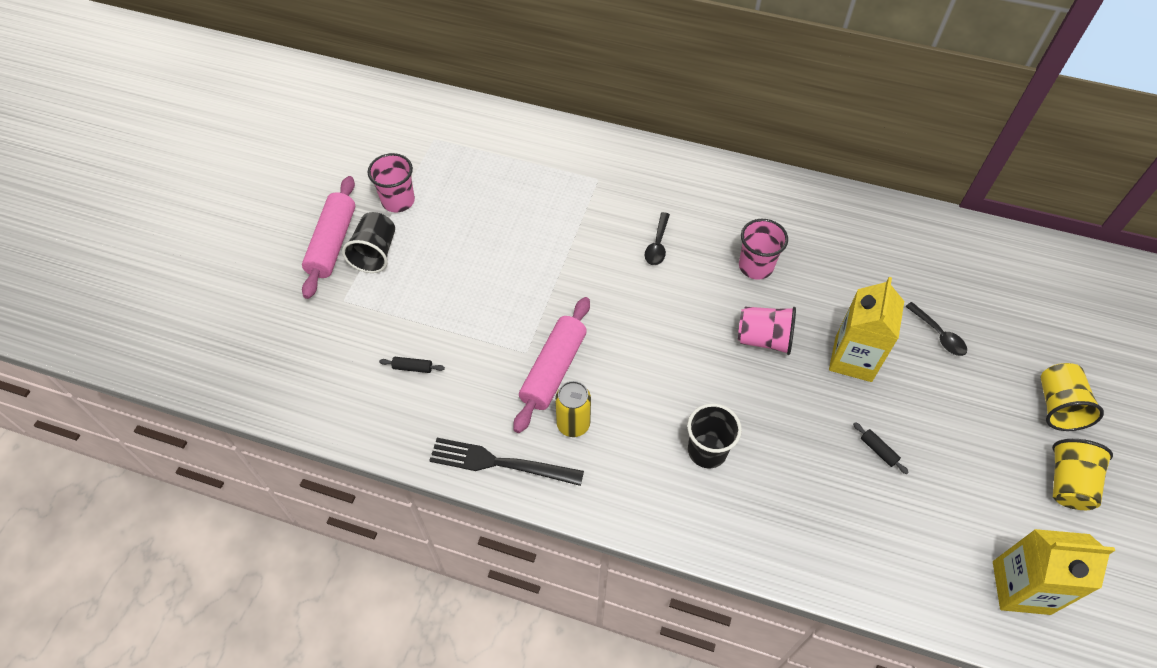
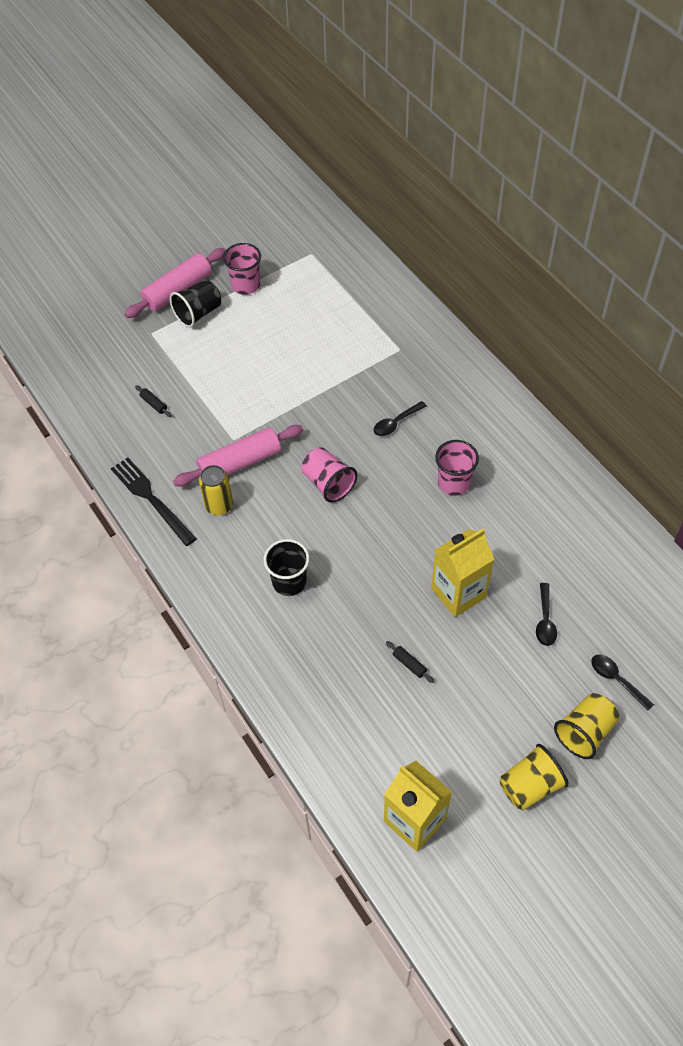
camera: 40 degrees right, 0 degrees up
pink cup [738,307,796,355] -> pink cup moved to [301,447,357,503]
black rolling pin [853,422,909,474] -> black rolling pin turned 45 degrees counterclockwise [386,641,434,683]
none -> black spoon [591,654,654,711]

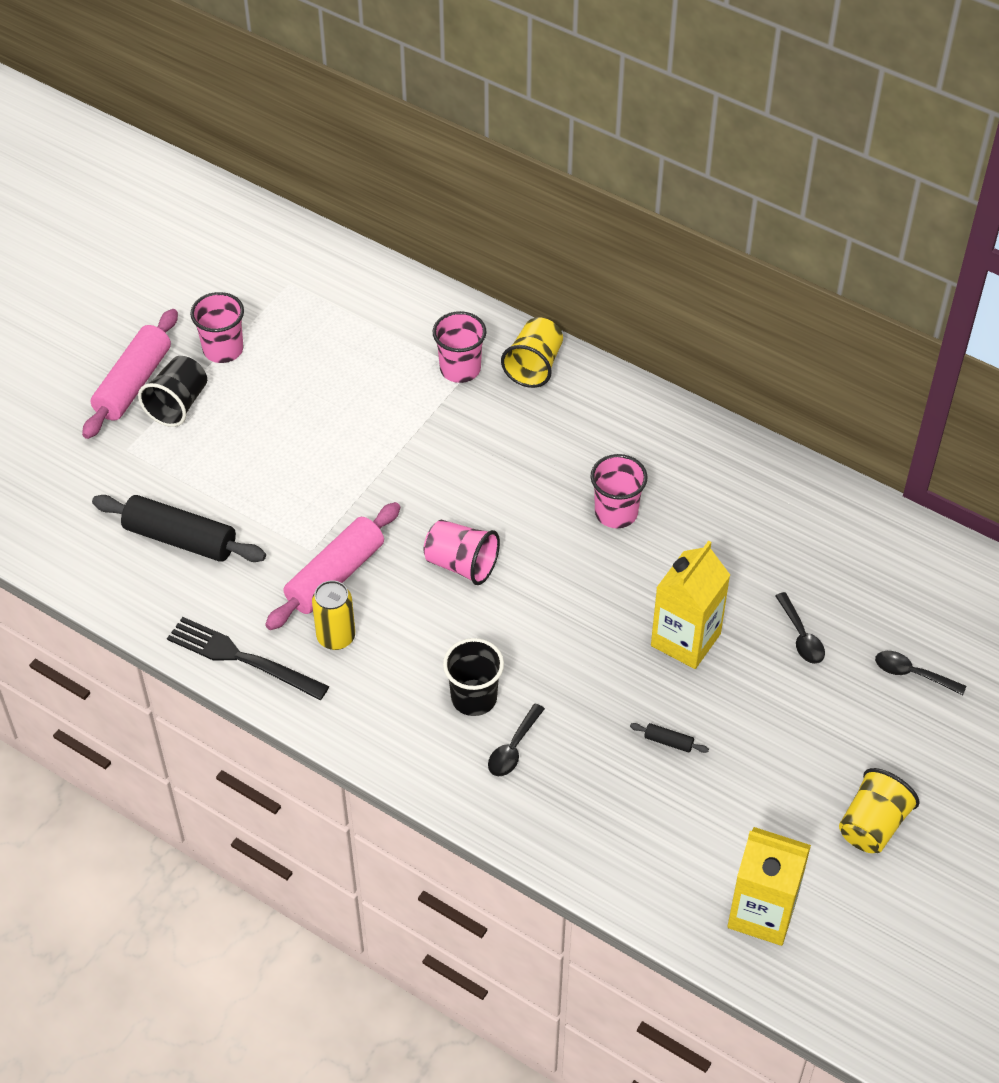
camera: 25 degrees left, 5 degrees down
black rolling pin [135,385,172,417] -> black rolling pin [92,495,266,562], size x2.49
black spoon [374,401,427,436] -> black spoon moved to [488,703,545,776]
yellow cup [554,693,619,759] -> yellow cup moved to [501,317,563,388]
none -> pink cup [433,311,486,383]

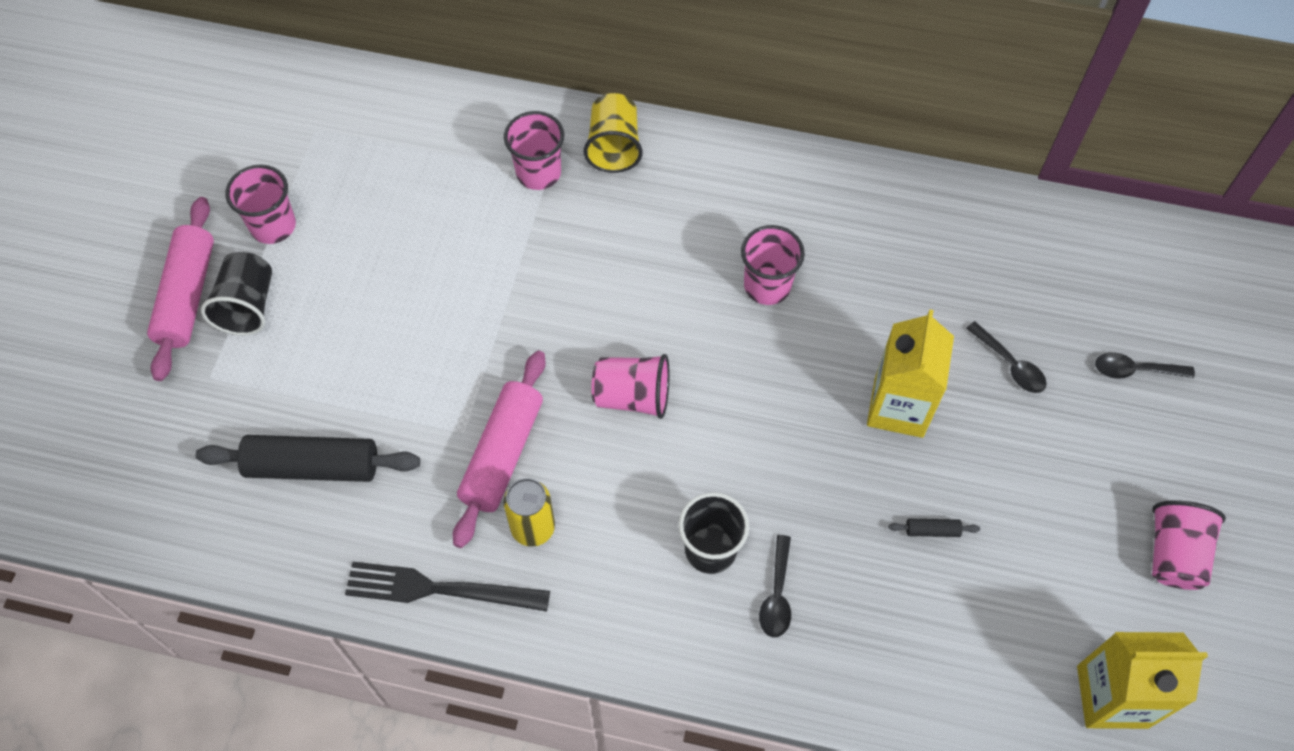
camera: 20 degrees left, 10 degrees up
yellow cup [839,768,920,853] -> pink cup [1152,500,1226,590]

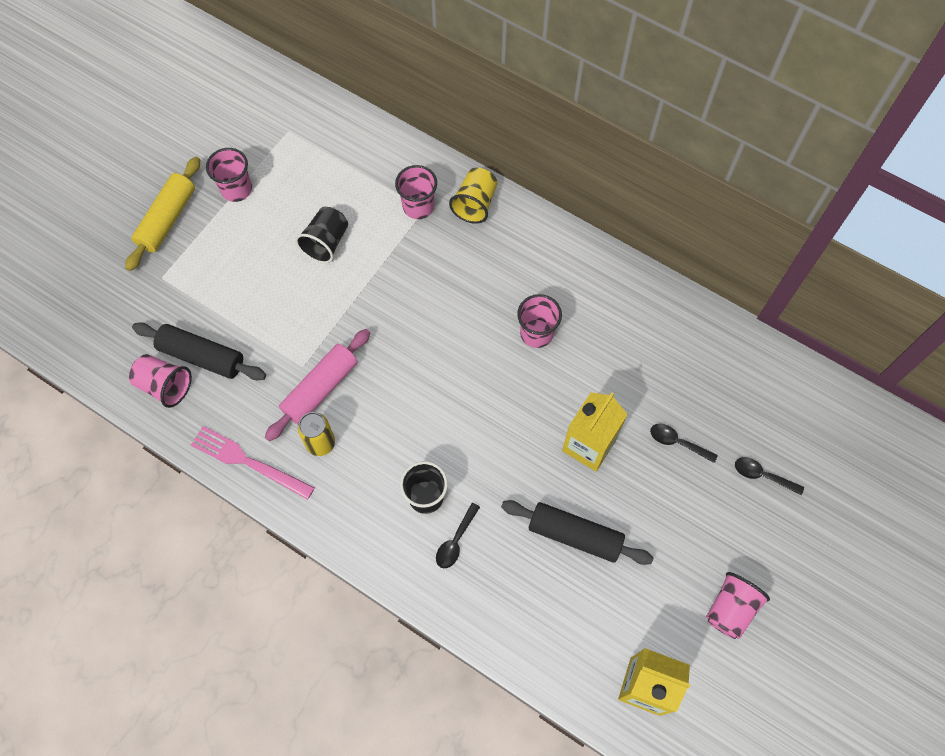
camera: 20 degrees right, 5 degrees up
pink rolling pin [147,197,214,381] -> yellow rolling pin [125,157,200,271]
black cup [201,252,272,336] -> black cup moved to [295,207,348,263]
black fork [345,562,550,612] -> pink fork [191,426,315,500]
pink cup [591,354,669,419] -> pink cup moved to [129,354,192,408]
black rolling pin [888,519,980,537] -> black rolling pin [501,500,653,565], size x2.49
black spoon [966,321,1047,393] -> black spoon turned 135 degrees clockwise [650,424,718,463]

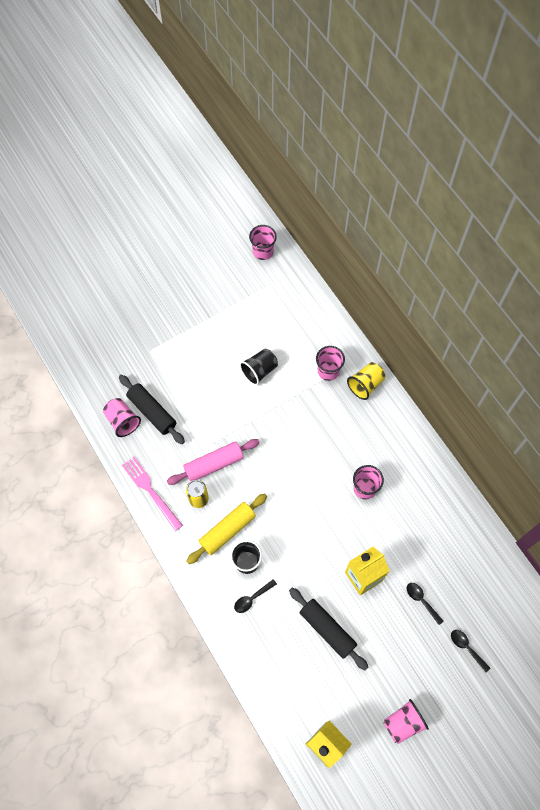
camera: 25 degrees right, 0 degrees up
yellow rolling pin [125,157,200,271] -> yellow rolling pin moved to [187,493,267,564]
pink cup [206,148,252,202] -> pink cup moved to [249,225,277,260]

